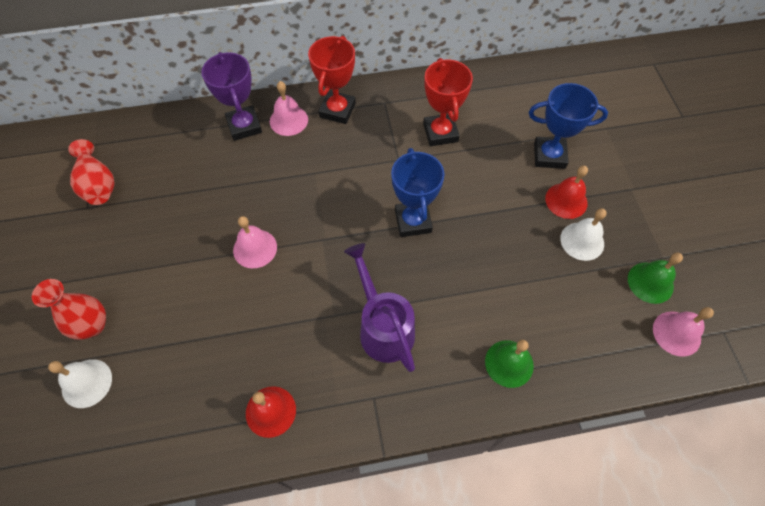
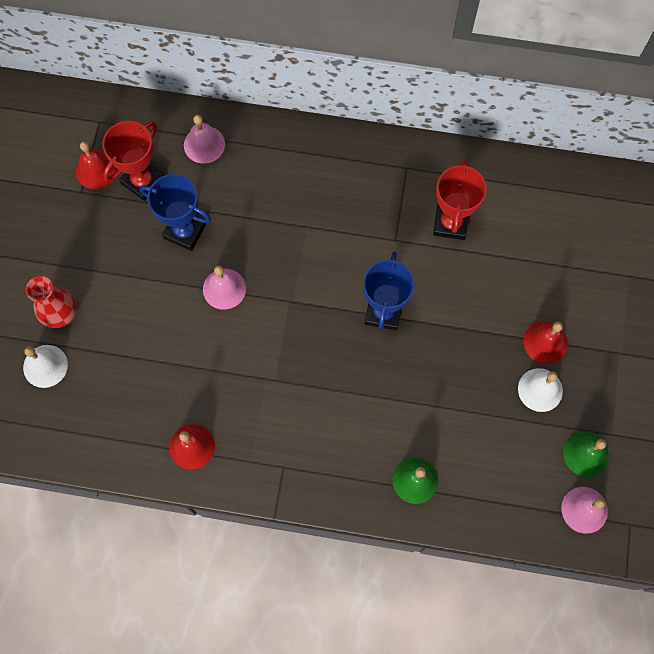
camera: 20 degrees right, 10 degrees up
red vase [68,139,114,205] -> red bell [76,141,118,189]
purple trophy [201,52,262,141] -> none
pink bell [270,81,308,136] -> pink bell moved to [184,115,225,164]
red trophy [308,36,356,124] -> red trophy moved to [102,121,164,201]
purple watering can [344,243,415,372] -> none
blue trophy [529,83,608,169] -> blue trophy moved to [140,174,211,251]

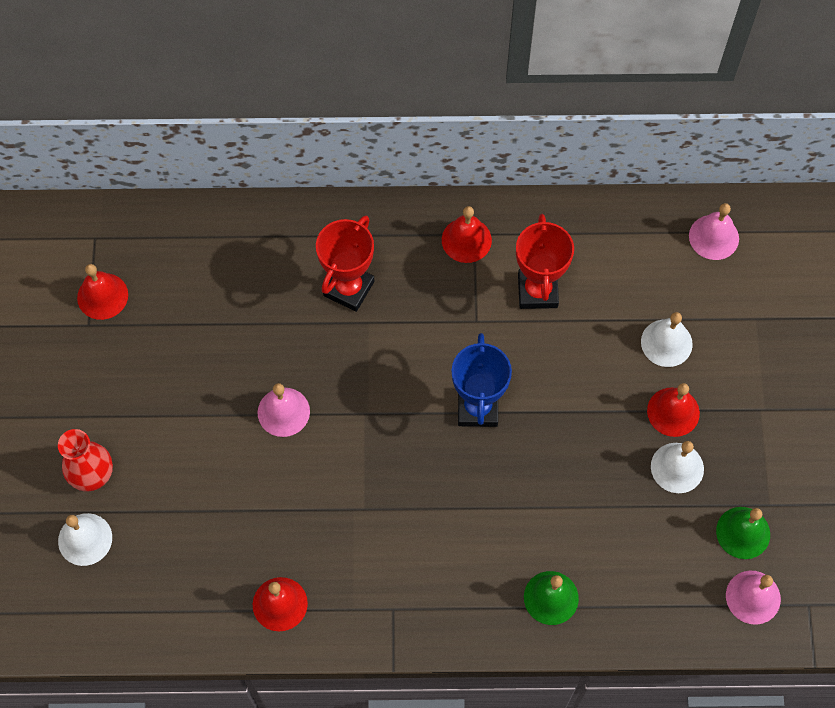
camera: 10 degrees left, 5 degrees down
red trophy [102,121,164,201] -> red trophy moved to [316,215,374,312]
blue trophy [140,174,211,251] -> none
pink bell [184,115,225,164] -> pink bell moved to [689,203,739,260]
none -> red bell [442,206,492,263]
none -> white bell [641,312,693,367]

